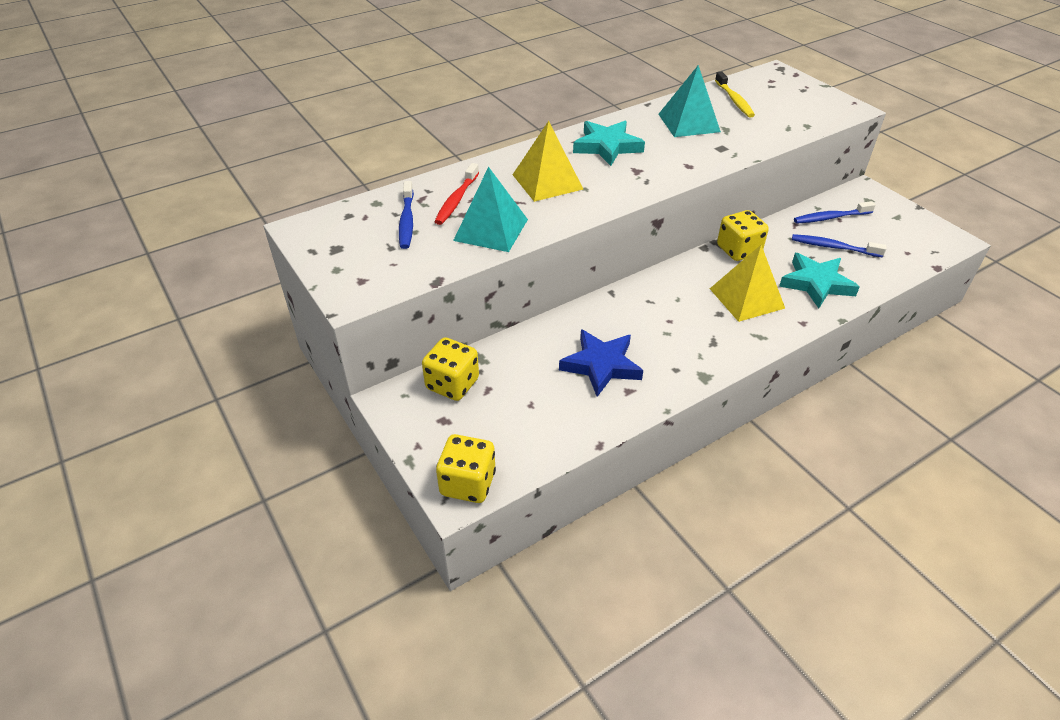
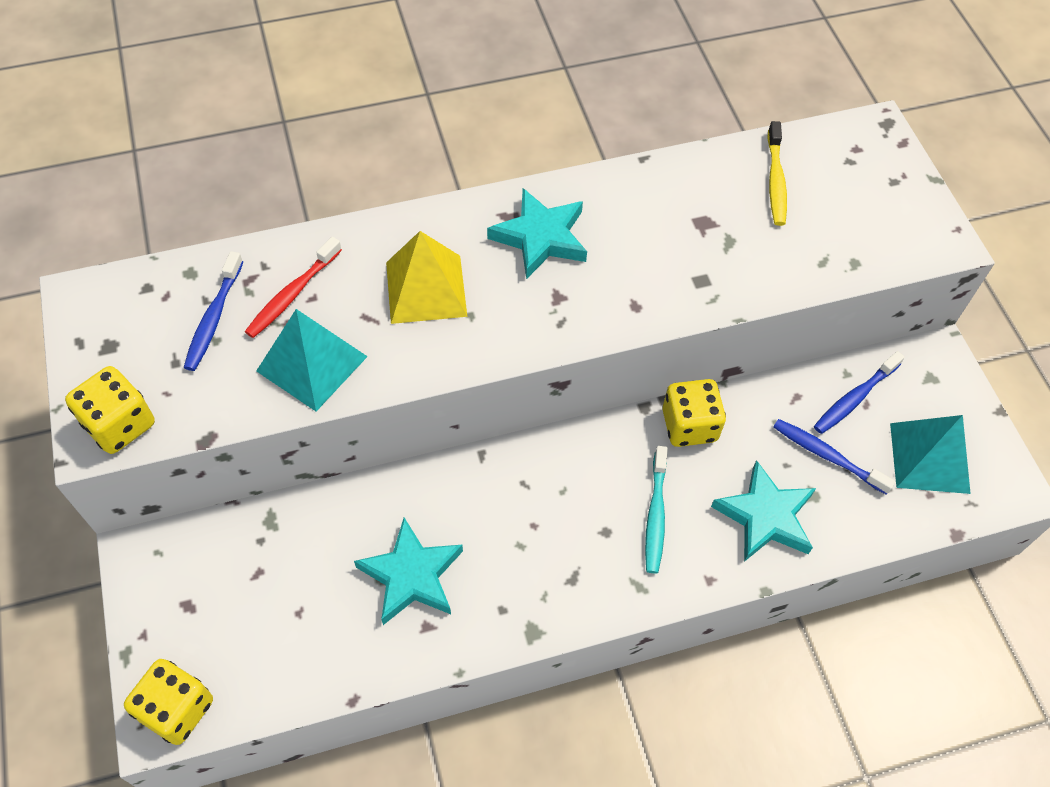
camera: 15 degrees right, 15 degrees up
yellow dice [422,337,479,401] -> yellow dice moved to [65,366,155,454]
blue star [559,329,643,397] -> turquoise star [354,518,463,625]
turquoise pyramid [658,65,721,137] -> turquoise pyramid moved to [890,415,971,494]
yellow pyramid [710,245,785,322] -> turquoise toothbrush [645,446,668,573]
blue toothbrush [794,201,876,223] -> blue toothbrush turned 45 degrees counterclockwise [814,351,905,434]

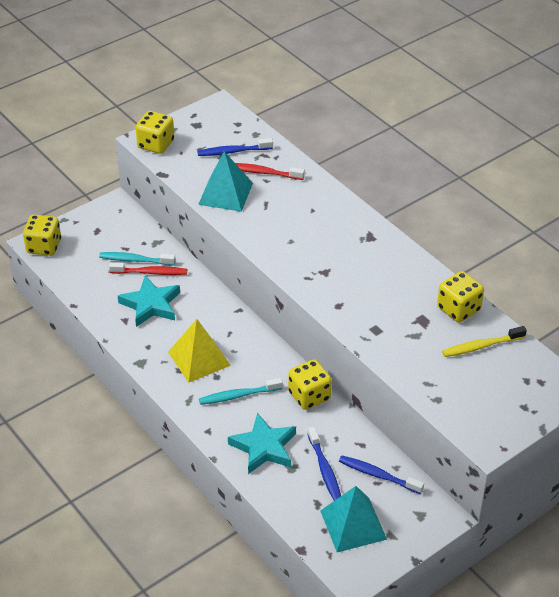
camera: 70 degrees right, 15 degrees down
yellow pyramid [386,231,467,324] -> yellow pyramid moved to [168,319,231,383]
turquoise star [487,188,587,279] -> none
blue toothbrush [773,419,896,495] -> blue toothbrush turned 150 degrees clockwise [308,427,341,501]
none -> turquoise toothbrush [99,252,176,266]
none -> red toothbrush [109,262,187,275]
none -> yellow dice [437,271,484,323]

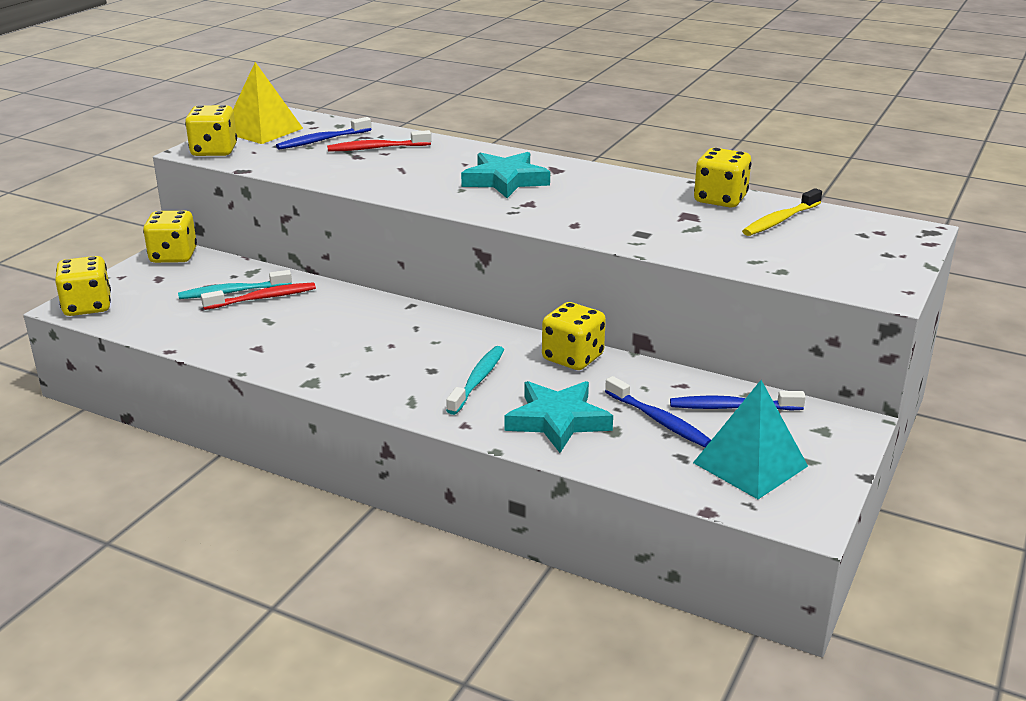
camera: 25 degrees left, 15 degrees down
turquoise star [118,276,180,327] -> turquoise star moved to [461,152,550,198]
yellow pyramid [168,319,231,383] -> yellow pyramid moved to [233,62,303,144]
turquoise pyramid [198,151,253,212] -> none
turquoise toothbrush [199,378,283,405] -> turquoise toothbrush turned 150 degrees clockwise [446,346,504,415]
none -> yellow dice [143,211,197,263]

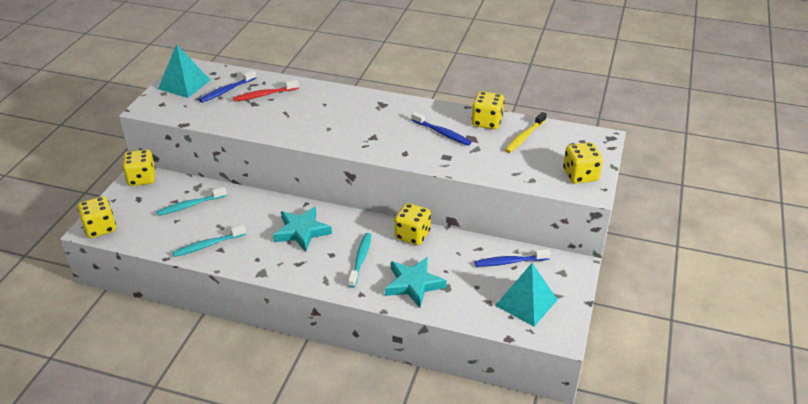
camera: 10 degrees left, 10 degrees up
yellow dice [185,105,237,156] -> yellow dice moved to [563,142,603,184]
red toothbrush [201,282,316,310] -> none
yellow pyramid [233,62,303,144] -> turquoise pyramid [158,44,210,98]
turquoise star [461,152,550,198] -> turquoise star moved to [273,207,332,252]
blue toothbrush [605,376,711,447] -> blue toothbrush moved to [412,112,471,146]
none -> turquoise toothbrush [173,225,246,257]

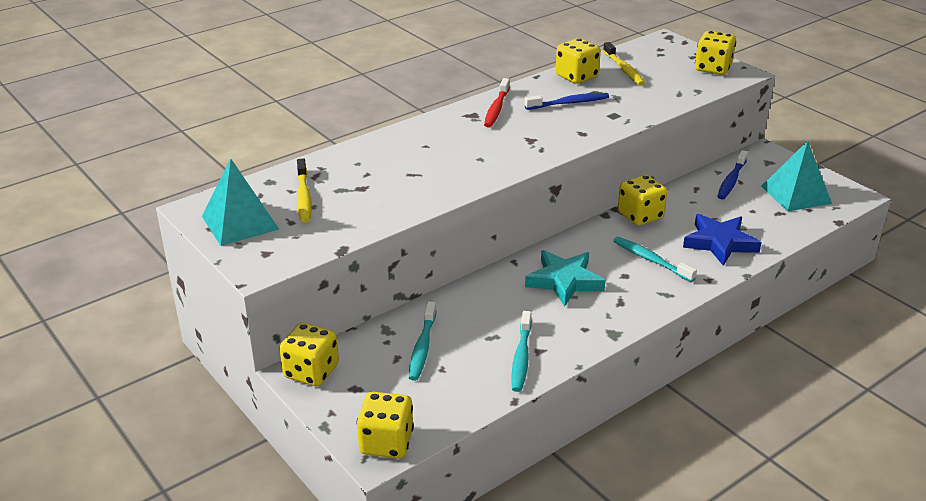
camera: 55 degrees left, 5 degrees down
blue toothbrush [199,70,256,103] -> yellow toothbrush [297,159,312,222]
red toothbrush [233,80,299,102] -> red toothbrush moved to [484,78,510,128]
turquoise star [385,257,447,308] -> blue star [683,214,762,266]

